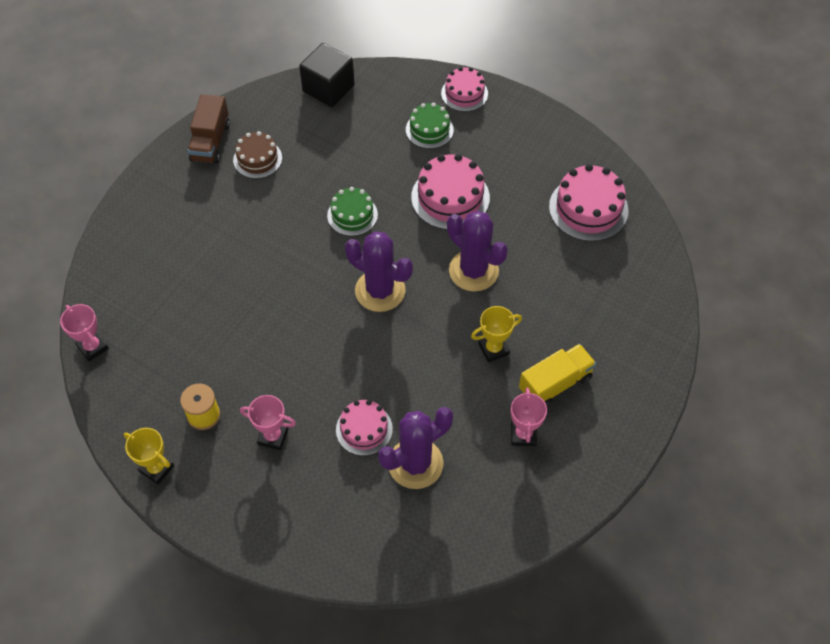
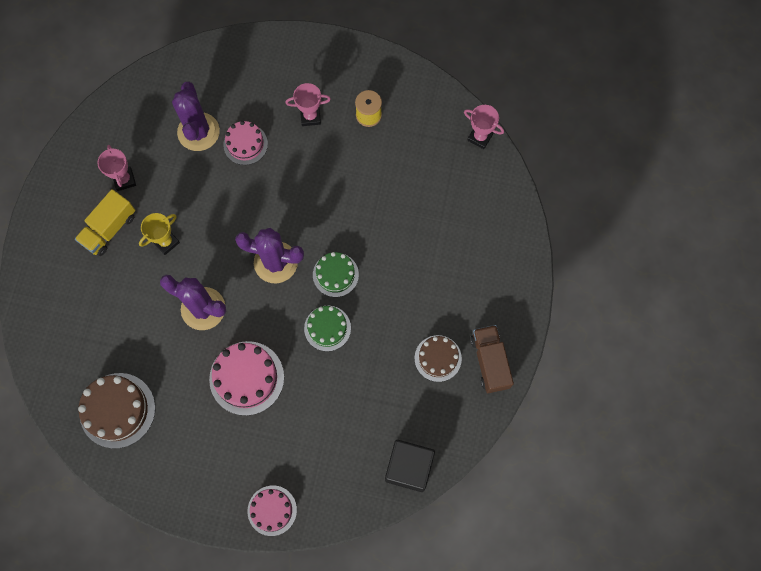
camera: 160 degrees right, 15 degrees up
yellow trophy [124,428,174,485] -> none
purple cactus [378,407,453,489] -> purple cactus turned 45 degrees counterclockwise [172,82,220,151]
green cake [406,103,454,149] -> green cake moved to [313,252,359,297]
pink cake [549,164,628,241] -> brown cake [78,373,155,449]

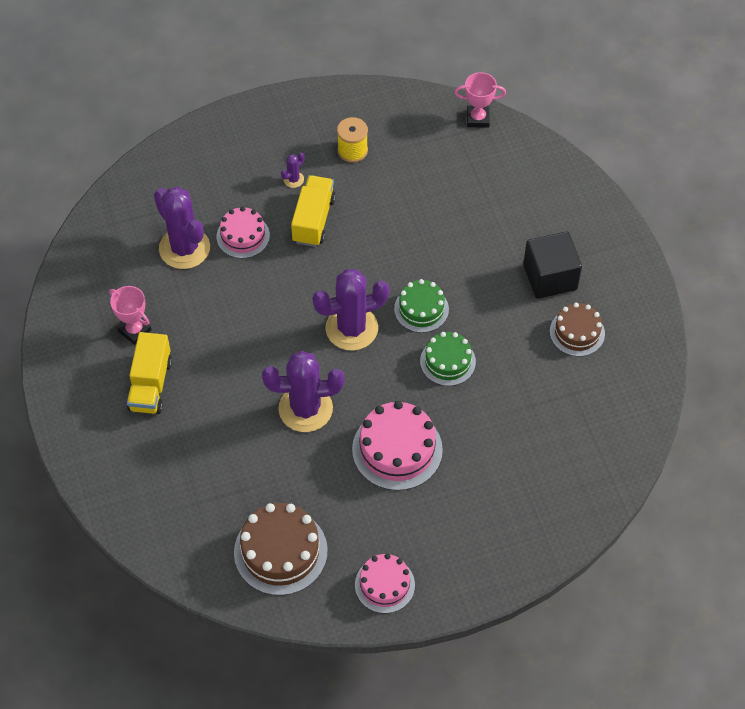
camera: 30 degrees left, 15 degrees down
yellow trophy [139,213,180,255] -> none
pink cake [248,485,297,536] -> pink cake moved to [355,554,415,613]
pink trophy [285,83,331,126] -> purple cactus [281,153,305,188]
black cube [385,440,435,492] -> black cube moved to [523,231,582,299]
brown truck [470,325,514,393] -> none
none -> yellow truck [291,175,336,247]

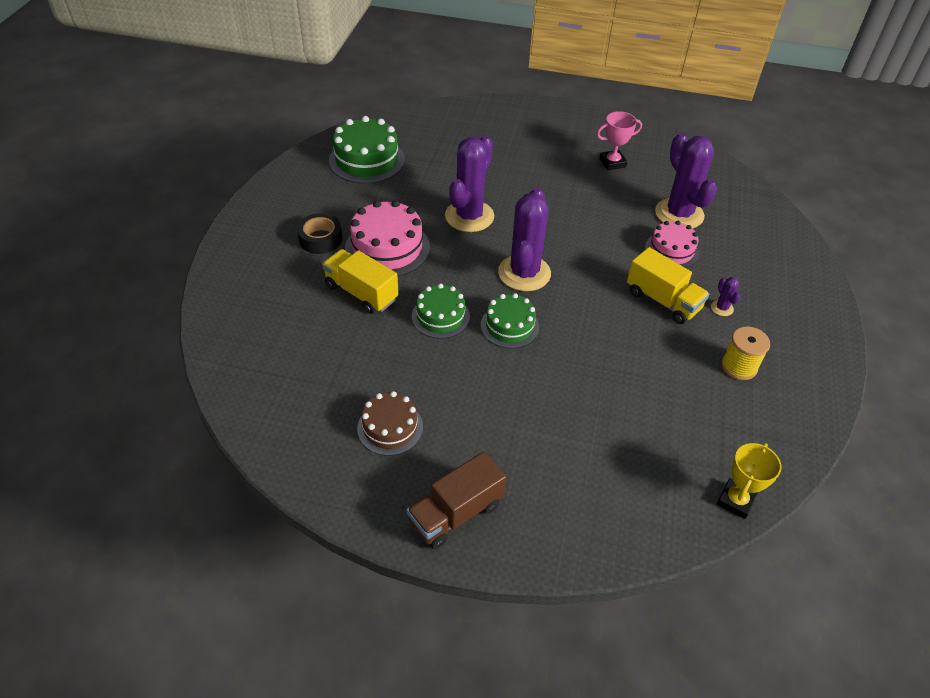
camera: 120 degrees right, 10 degrees down
yellow truck [127,332,172,414] -> yellow truck moved to [322,249,399,314]
purple cactus [154,187,210,269] -> purple cactus turned 75 degrees clockwise [655,133,717,229]
brown cake [234,503,328,596] -> green cake [329,116,405,184]
pink cake [355,554,415,613] -> none
pink trophy [454,72,506,127] -> yellow trophy [717,443,782,519]
black cube [523,231,582,299] -> none
none -> black tape [297,213,342,254]
none -> brown truck [407,452,507,549]

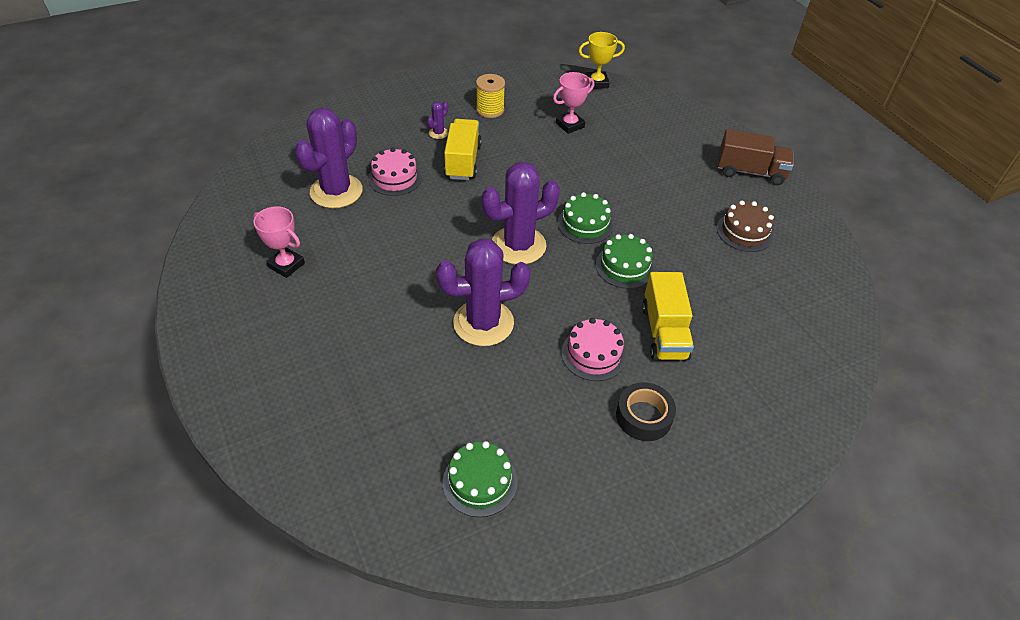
camera: 130 degrees left, 0 degrees up
green cake [329,116,405,184] -> green cake [443,441,517,517], size x0.64
pink cake [345,200,430,276] -> pink cake [561,318,627,381], size x0.64
none -> pink trophy [553,72,594,134]

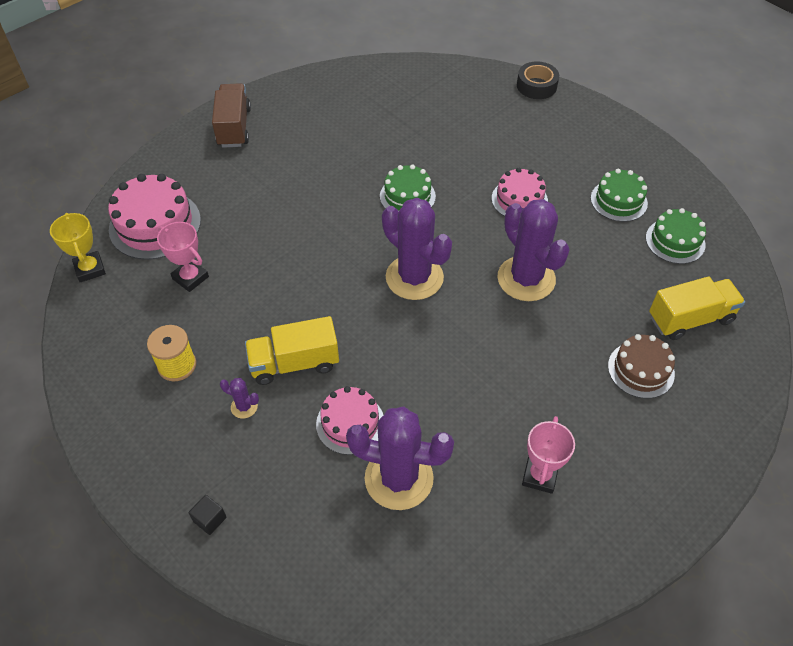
camera: 105 degrees left, 5 degrees up
green cake [558,192,613,244] -> green cake moved to [591,169,648,222]
black tape [616,382,676,441] -> black tape moved to [517,62,559,99]
yellow truck [642,272,694,360] -> yellow truck moved to [649,277,745,340]
brown cake [717,200,774,252] -> brown cake moved to [608,334,675,399]
none -> pink cake [108,174,201,260]
none -> black cube [189,495,226,535]

